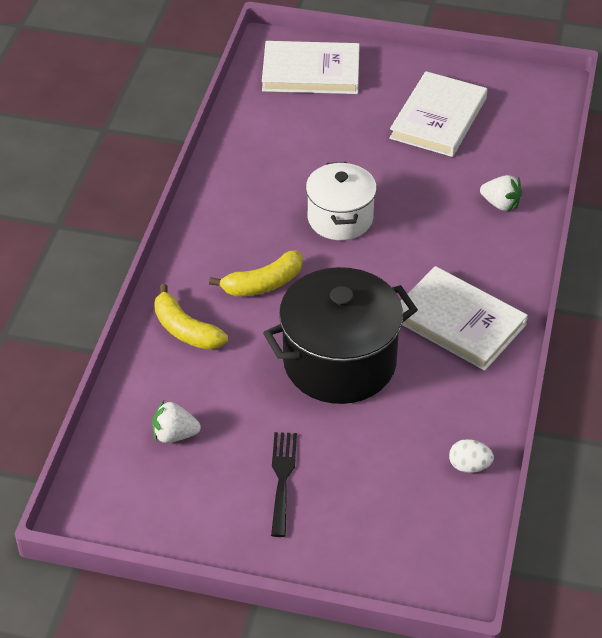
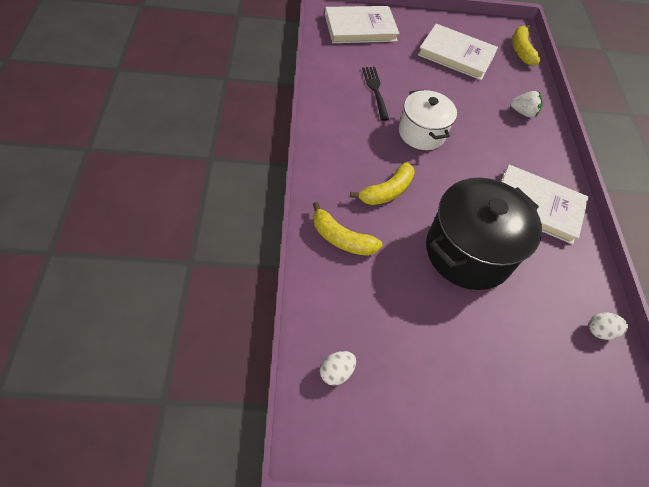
camera: 20 degrees left, 10 degrees up
white strawberry [152,400,201,443] -> none
black fork [271,432,297,537] -> black fork moved to [362,67,389,121]
white book [389,71,487,157] -> white book turned 75 degrees counterclockwise [418,24,498,80]
none -> white egg [320,351,356,385]
none -> yellow banana [512,24,540,66]

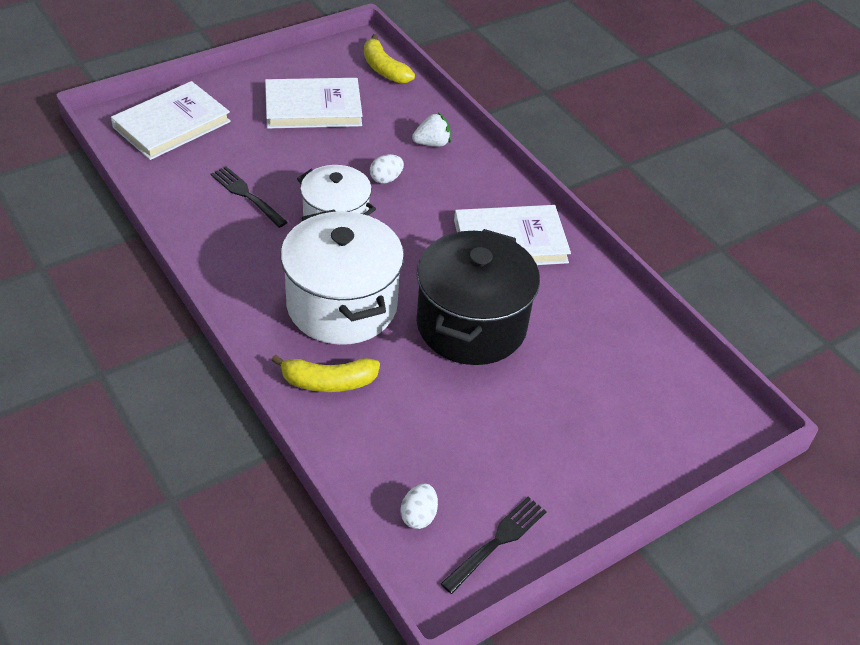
camera: 30 degrees left, 10 degrees down
yellow banana [350,162,415,205] -> white pot [281,210,404,345]
white egg [589,312,628,340] -> white egg moved to [370,154,404,184]
none -> black fork [441,497,547,594]

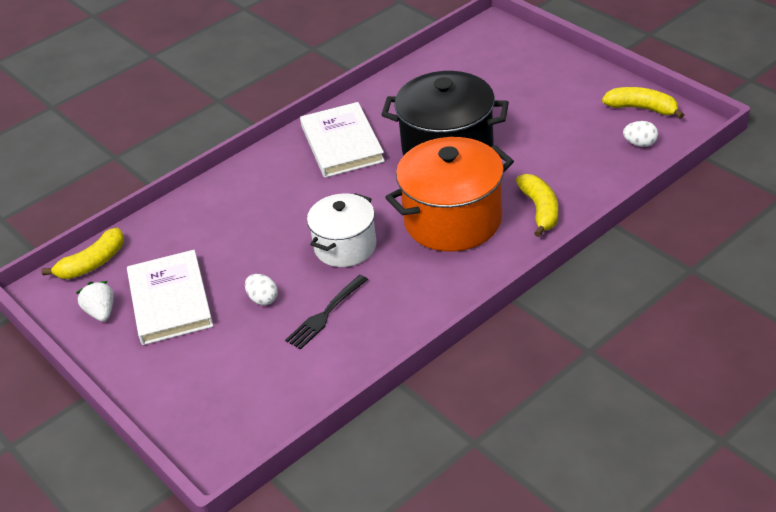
camera: 90 degrees left, 5 degrees down
white book [111,81,231,160] -> none
white pot [281,210,404,345] -> orange pot [385,137,514,252]
white egg [370,154,404,184] -> white egg moved to [245,274,278,305]
white strawberry [412,113,451,147] -> white strawberry moved to [76,281,114,321]
black fork [441,497,547,594] -> yellow banana [602,87,684,119]

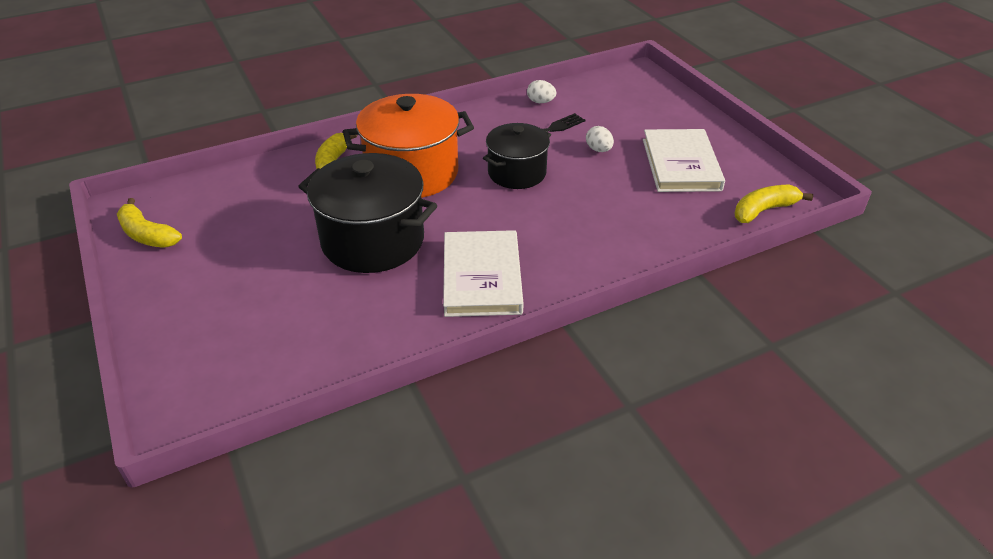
camera: 170 degrees left, 0 degrees up
white strawberry [76,281,114,321] -> none
white pot [307,193,376,267] -> black pot [483,123,551,189]
white egg [623,121,658,147] -> white egg moved to [527,80,556,103]

